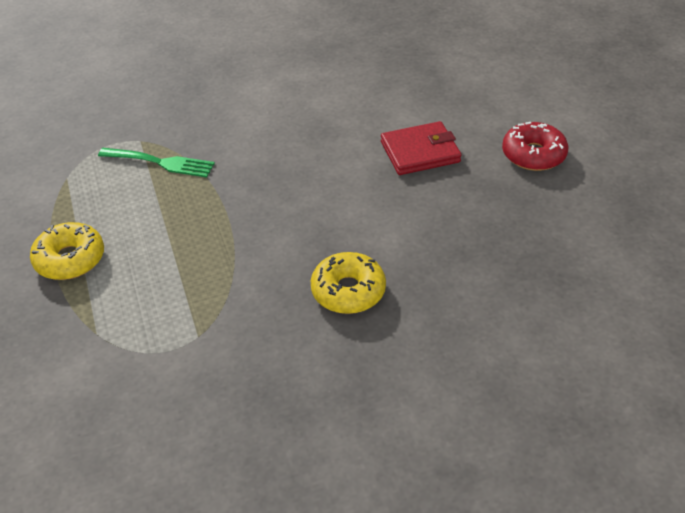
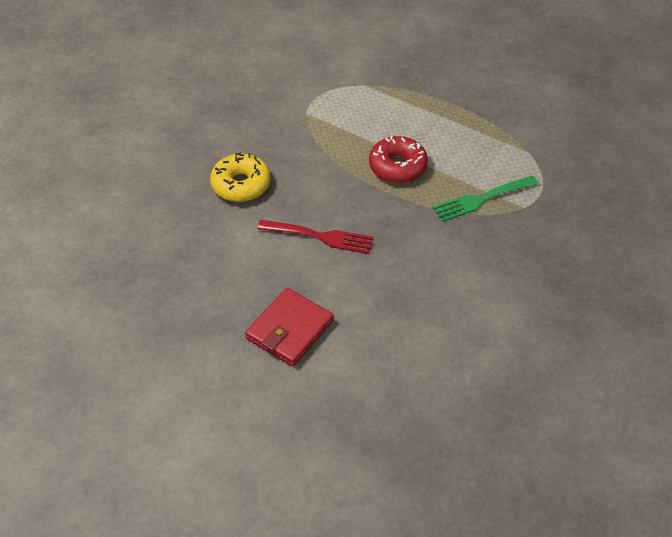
camera: 140 degrees right, 5 degrees up
yellow donut [30,222,104,280] -> none
red donut [502,122,568,171] -> red donut moved to [369,135,428,183]
none -> red fork [257,220,374,254]

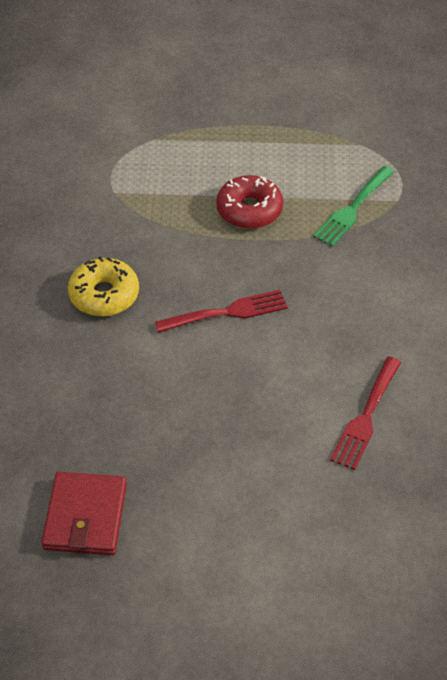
camera: 30 degrees left, 0 degrees up
red wallet [245,288,334,367] -> red wallet moved to [42,472,127,555]
none -> red fork [330,356,401,470]

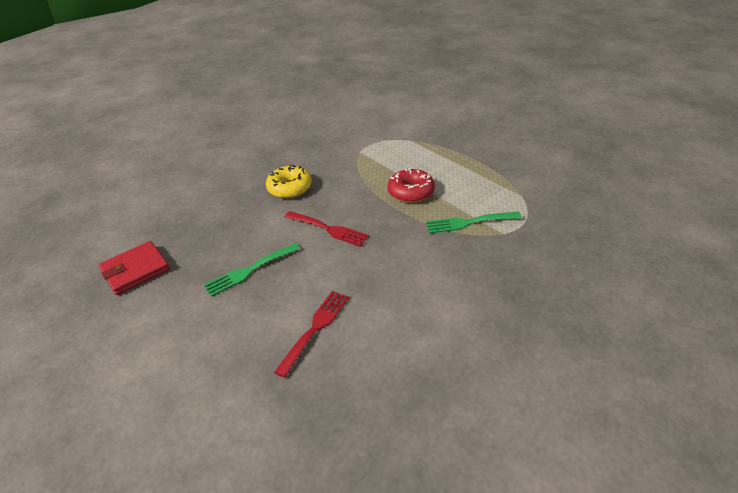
camera: 50 degrees right, 10 degrees down
red fork [330,356,401,470] -> red fork turned 135 degrees clockwise [274,291,349,378]
none -> green fork [204,243,300,297]

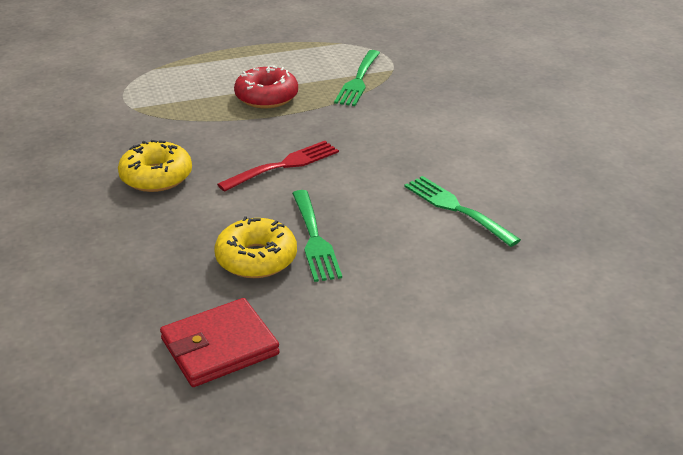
camera: 70 degrees left, 5 degrees down
red wallet [99,241,170,295] -> red wallet turned 75 degrees clockwise [160,298,280,387]
red fork [274,291,349,378] -> green fork [404,176,521,247]
none -> yellow donut [215,216,297,278]

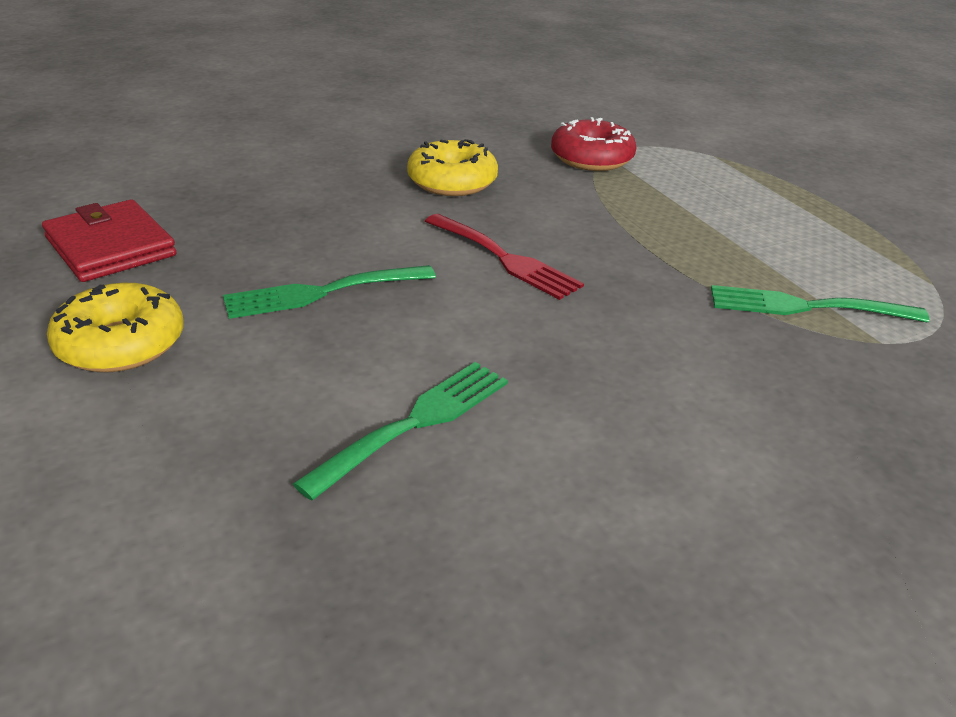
camera: 80 degrees right, 0 degrees up
yellow donut [215,216,297,278] -> yellow donut moved to [47,283,184,372]
red donut [234,65,298,108] -> red donut moved to [551,117,636,171]

